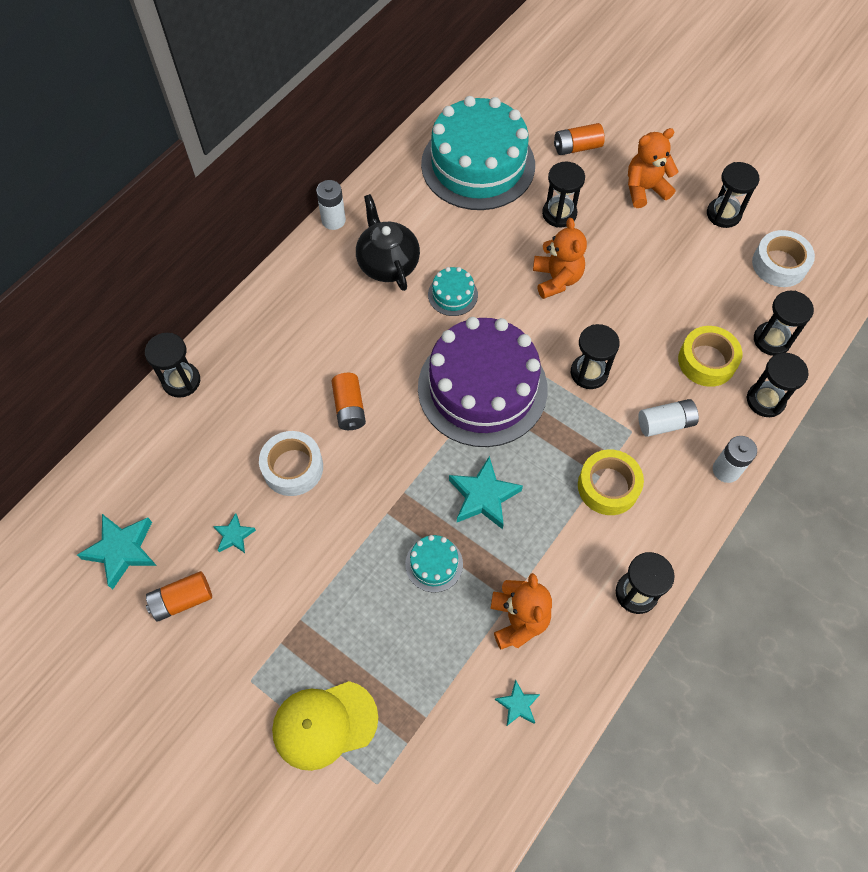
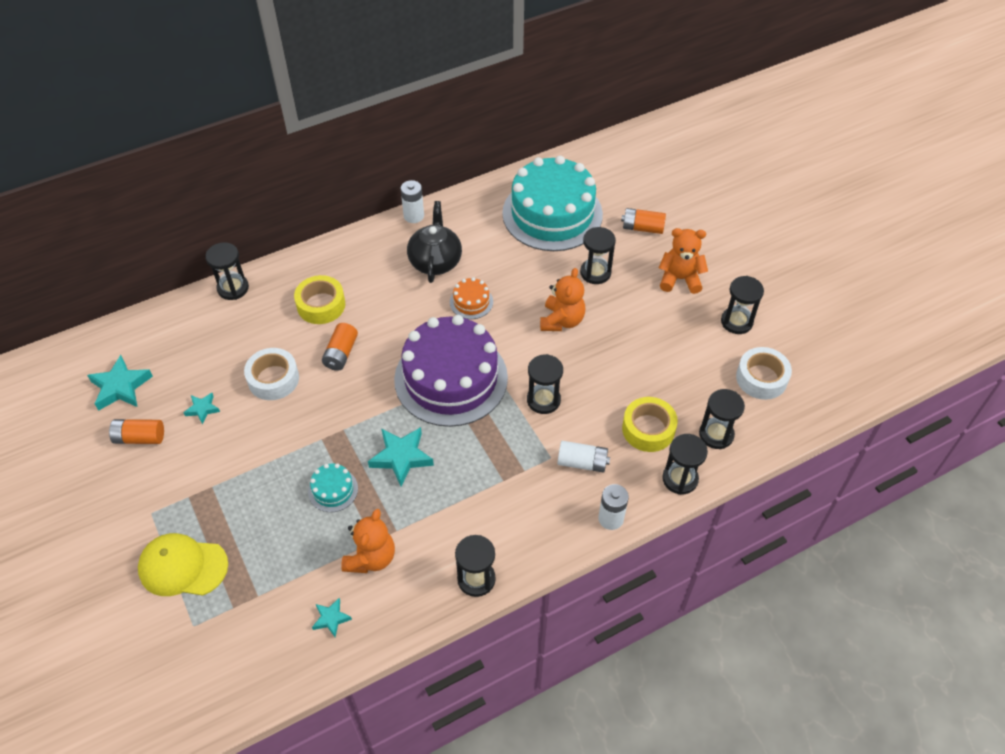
camera: 25 degrees right, 10 degrees down
turquoise cake [428,267,478,316] -> orange cake [450,277,493,319]
yellow tape [578,449,644,515] -> yellow tape moved to [294,275,345,324]

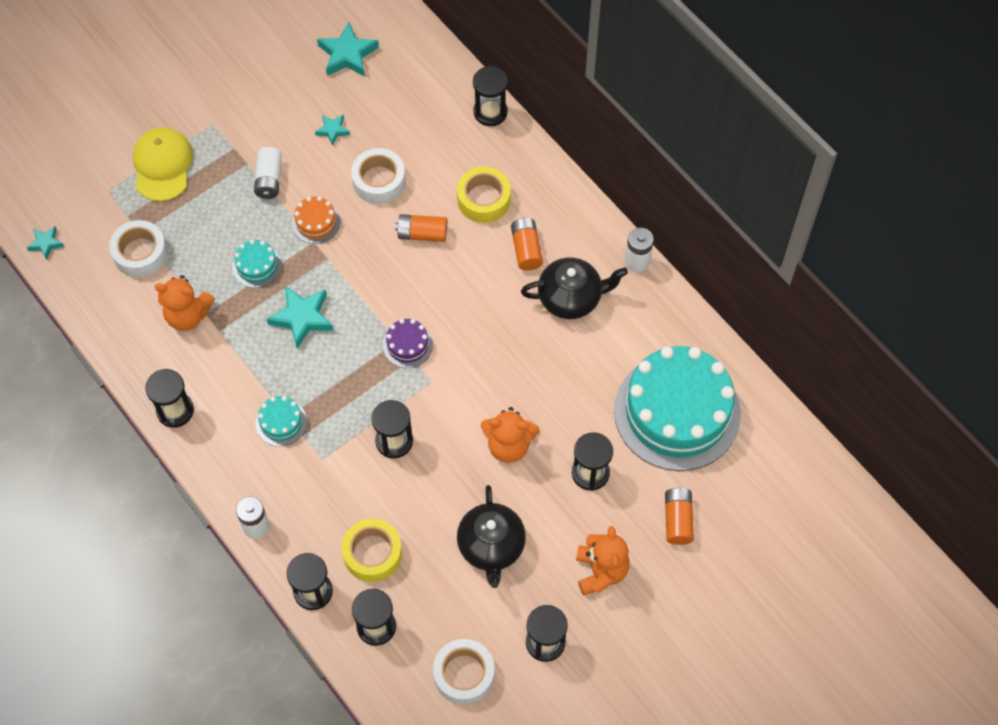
camera: 80 degrees right, 10 degrees up
orange battery [109,419,164,444] -> orange battery moved to [511,218,543,270]
turquoise star [312,598,352,637] -> turquoise star moved to [27,226,64,260]
purple cake [394,315,508,427] -> purple cake [383,319,433,368], size x0.41
orange cake [450,277,493,319] -> orange cake moved to [292,196,340,244]
white battery [557,441,610,473] -> white battery moved to [254,147,282,199]
none -> white tape [109,220,168,278]
none -> turquoise cake [256,396,307,447]
none -> black teapot [457,485,526,588]

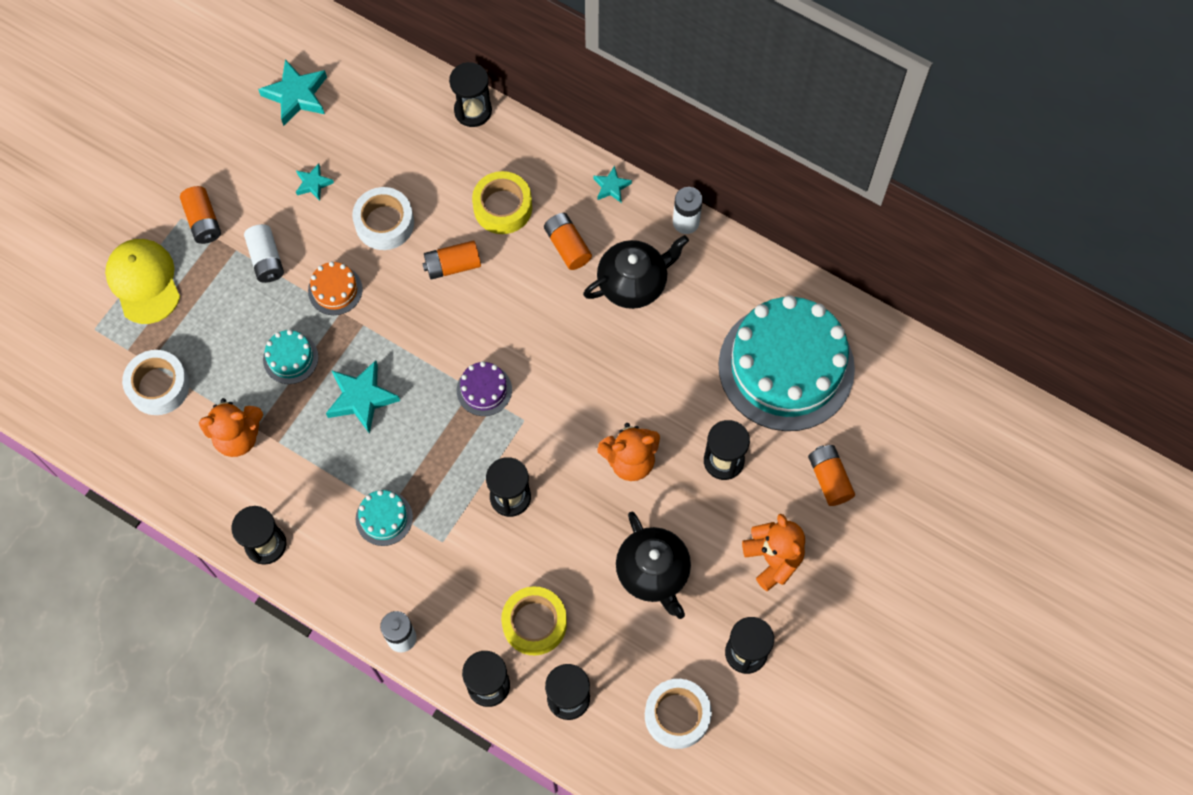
camera: 20 degrees left, 5 degrees up
turquoise star [27,226,64,260] -> turquoise star moved to [593,166,632,202]
none -> orange battery [180,186,221,244]

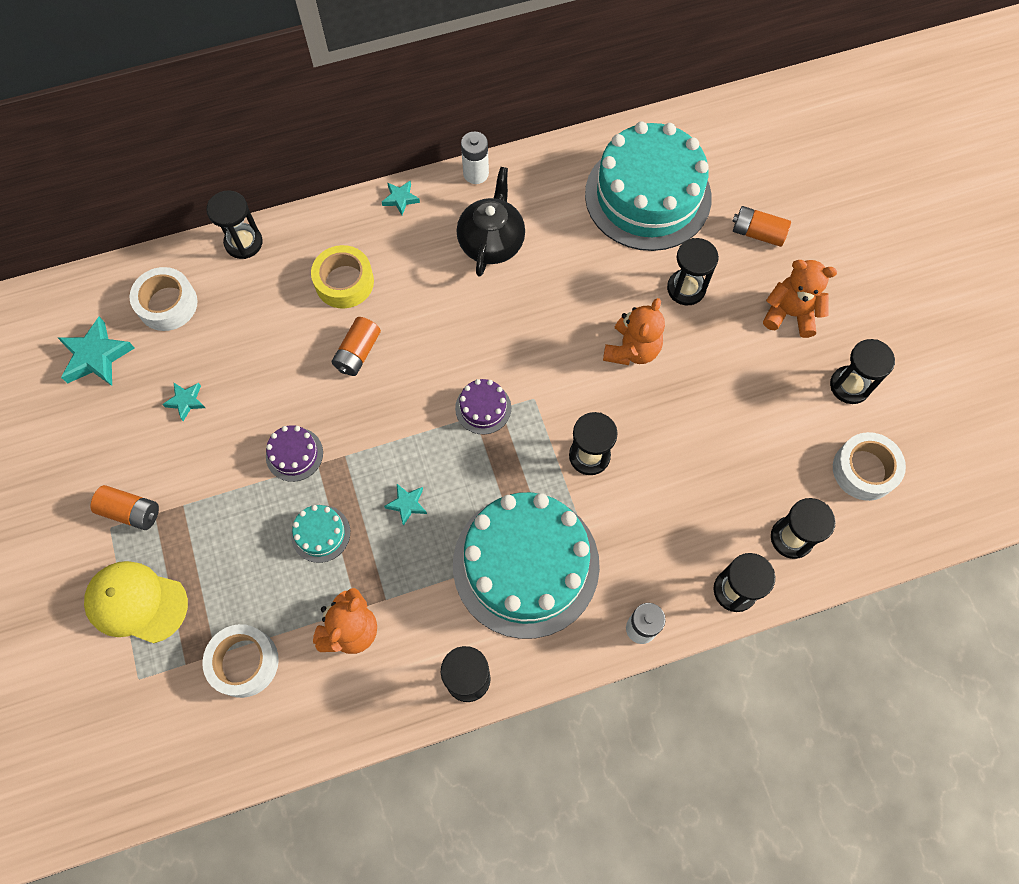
camera: 50 degrees left, 0 degrees up
white battery [244,224,284,283] -> none
orange cake [308,261,363,315] -> purple cake [266,425,323,482]
turquoise star [326,360,400,434] -> turquoise star [384,484,427,526], size x0.55
white tape [352,187,414,250] -> white tape moved to [129,267,198,331]
turquoise cake [356,490,413,546] -> turquoise cake [453,492,600,639], size x2.46
yellow tape [501,586,567,656] -> none
orange battery [544,213,592,270] -> none
black teapot [616,512,691,619] -> none

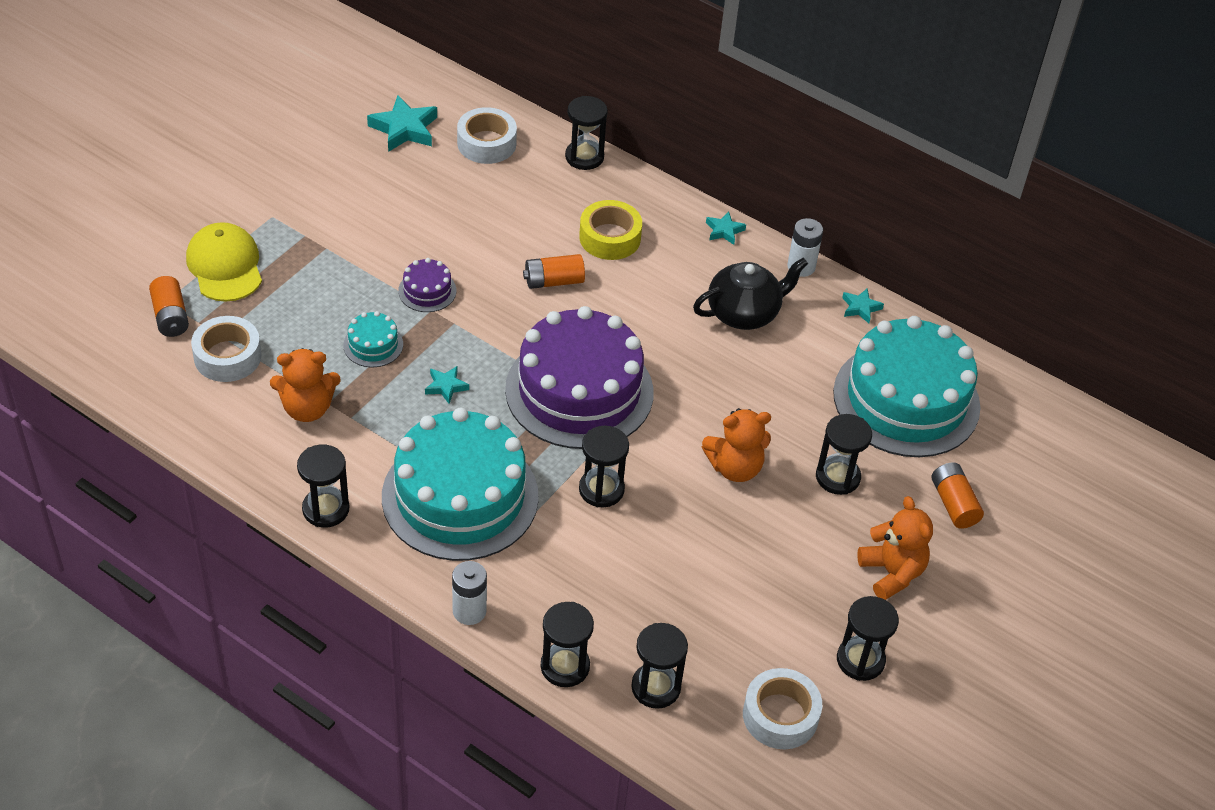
camera: 50 degrees right, 20 degrees down
orange battery [91,485,159,530] -> orange battery moved to [149,276,189,337]
turquoise star [162,383,205,421] -> turquoise star moved to [842,288,884,323]
purple cake [455,379,511,434] -> purple cake [505,306,654,449], size x2.46

